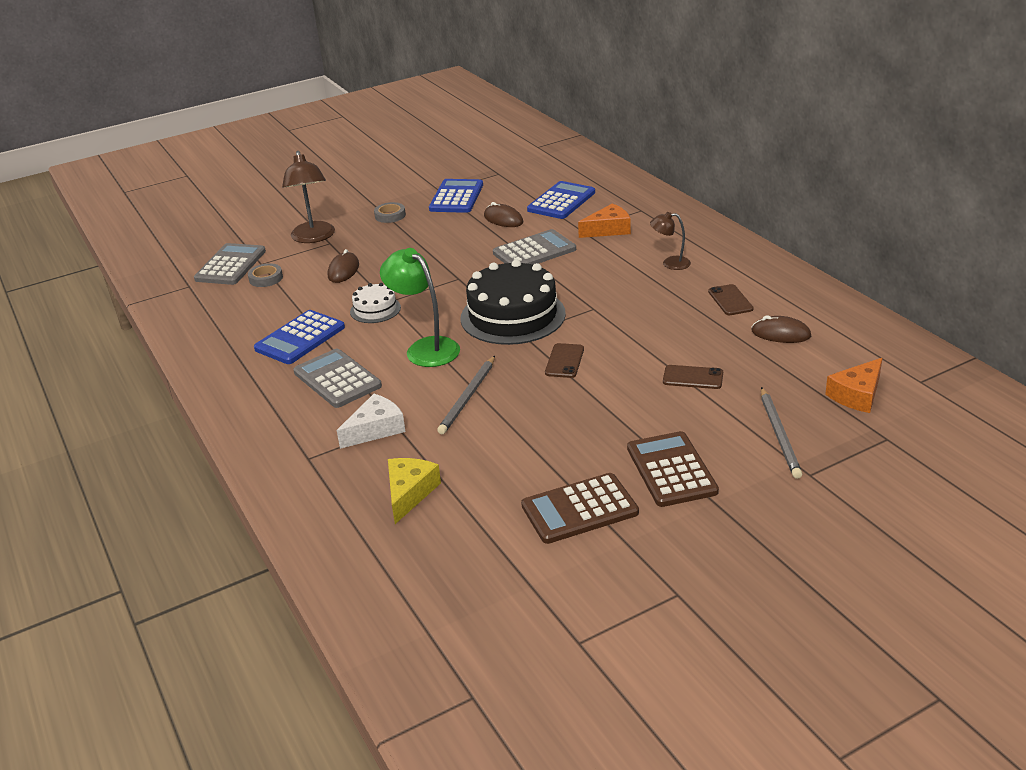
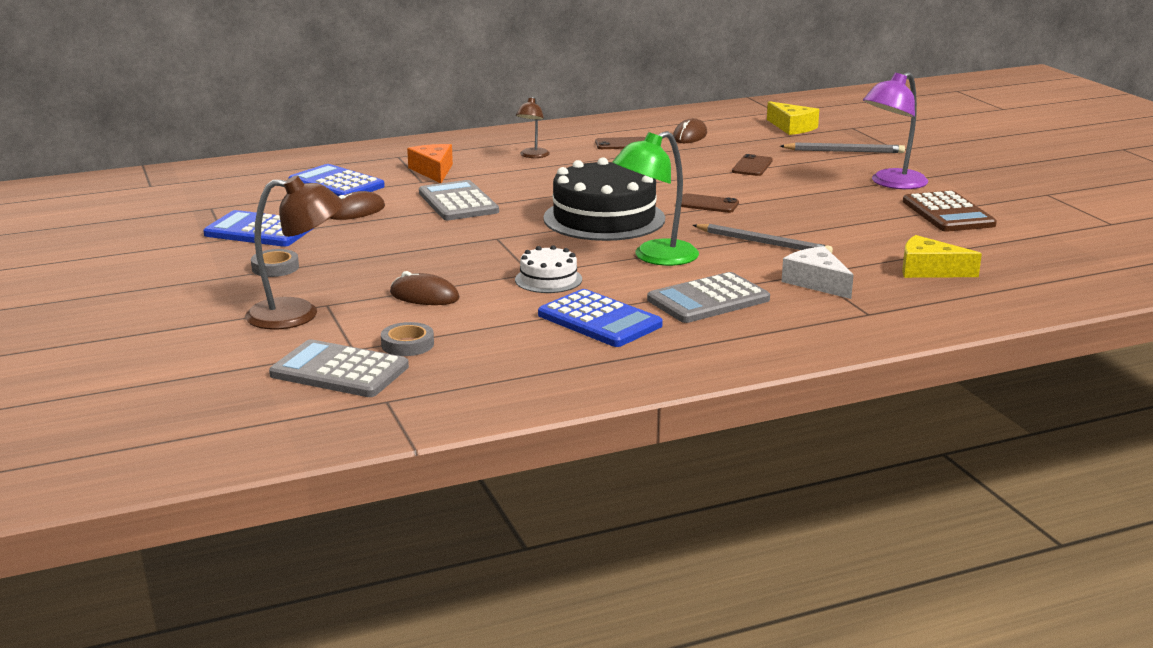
camera: 85 degrees left, 10 degrees down
brown calculator [627,431,719,507] -> purple lamp [863,72,928,189]
orange cheese [825,358,882,413] -> yellow cheese [767,101,819,135]

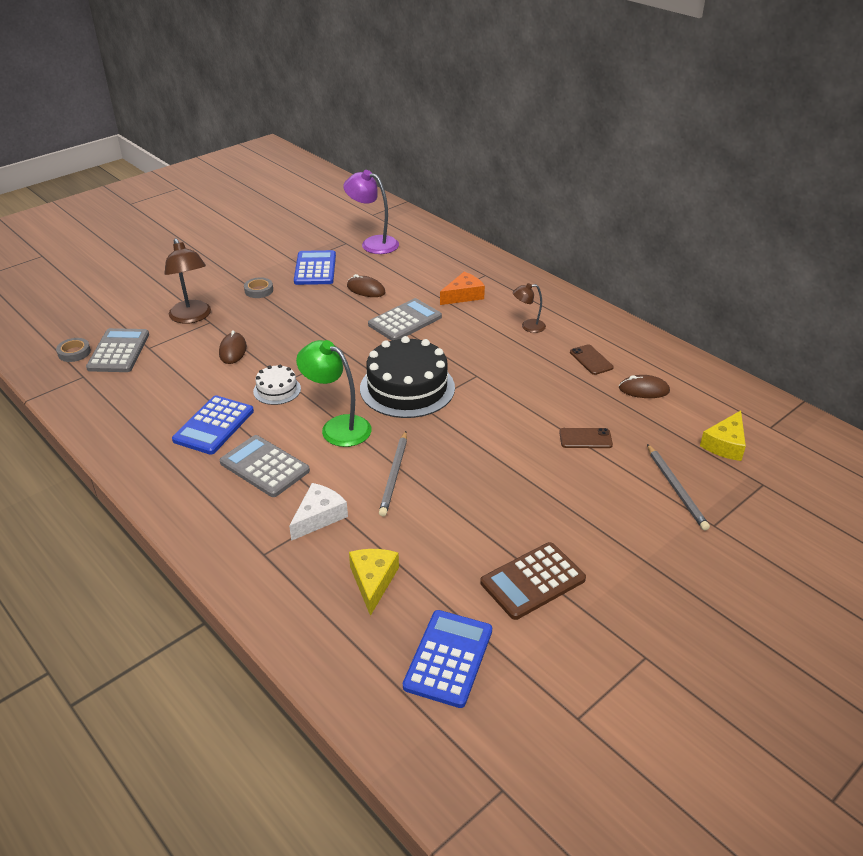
camera: 70 degrees right, 15 degrees up
blue calculator [288,164,385,196] -> blue calculator moved to [403,610,492,708]
grey tape [381,322,434,356] -> grey tape moved to [56,338,91,362]
brown phone [681,193,739,213] -> none
purple lamp [863,72,928,189] -> purple lamp moved to [343,170,399,254]

